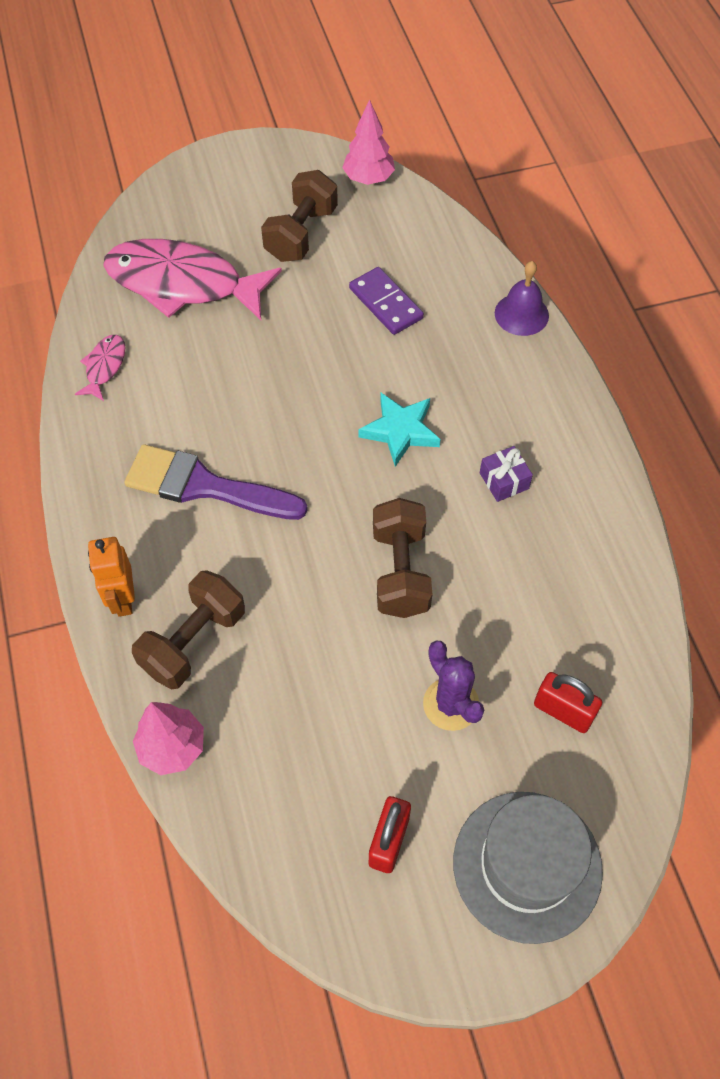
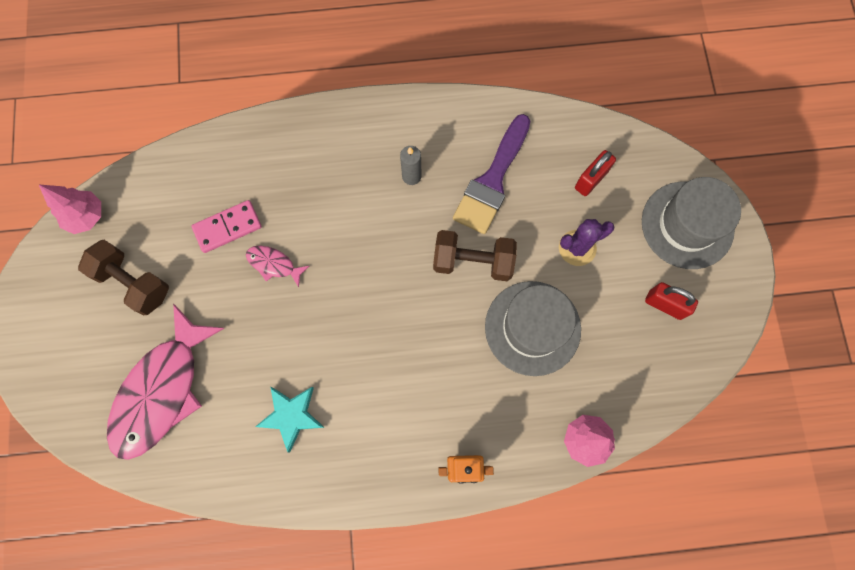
camera: 80 degrees left, 15 degrees up
pink fish [75,335,126,401] -> pink fish moved to [246,246,309,287]
purple brush [124,444,308,520] -> purple brush moved to [453,114,530,234]
brown dumbbell [132,570,245,689] -> none
purple domino [349,267,424,335] -> pink domino [192,200,262,253]
turquoise star [358,393,441,467] -> turquoise star moved to [255,387,325,453]
purple gift [480,446,533,502] -> grey candle [400,146,422,185]
purple bell [495,261,549,336] -> none
none -> grey hat [485,281,581,376]

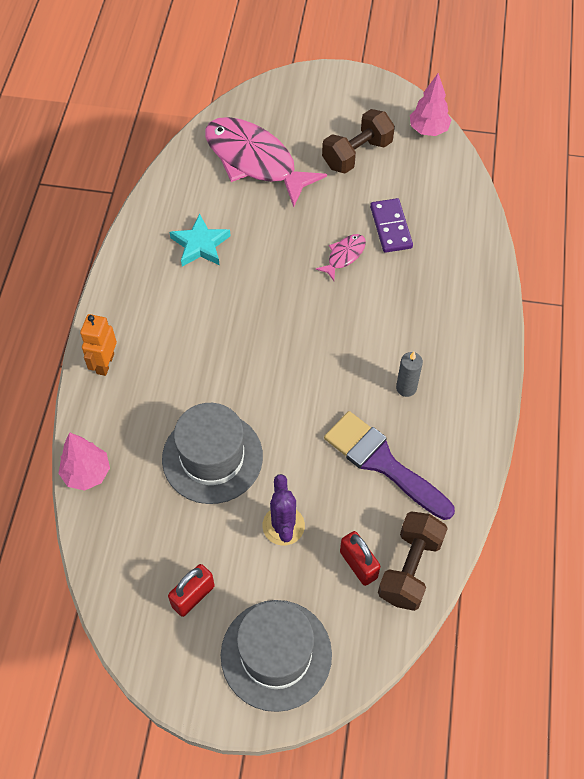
camera: 105 degrees right, 15 degrees down
pink domino [192,200,262,253] -> purple domino [370,198,413,253]
brown dumbbell [433,230,517,281] -> brown dumbbell moved to [378,511,448,611]

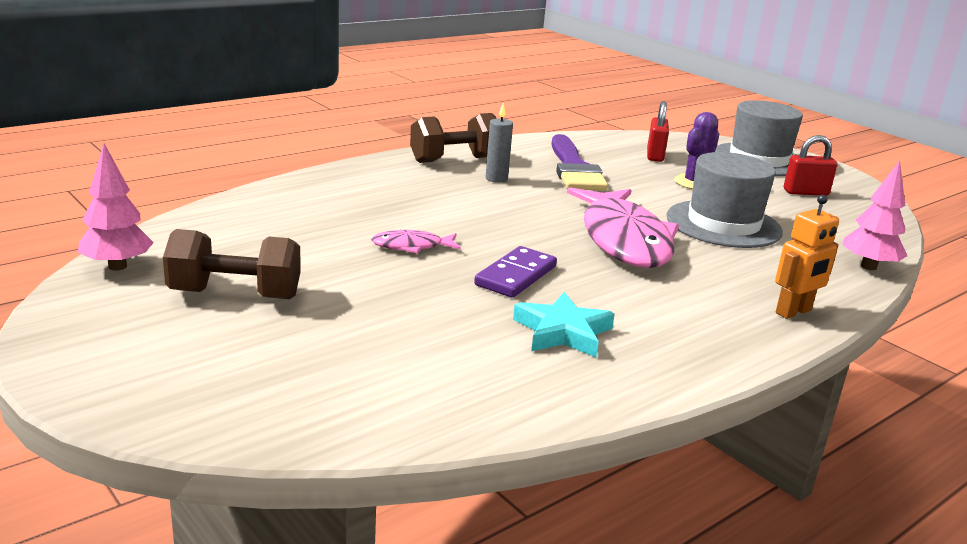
camera: 140 degrees left, 35 degrees down
pink fish [205,117,327,207] -> pink fish moved to [567,187,679,268]
purple domino [370,198,413,253] -> purple domino moved to [474,246,557,298]
brown dumbbell [378,511,448,611] -> brown dumbbell moved to [410,113,497,163]

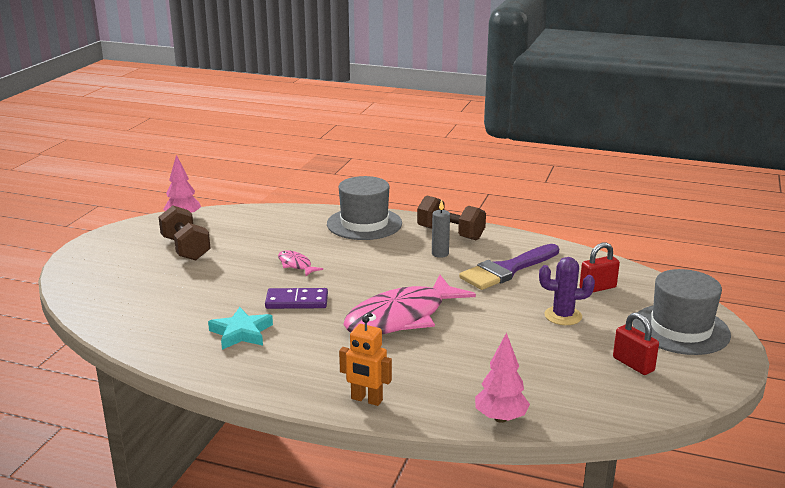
camera: 60 degrees right, 0 degrees up
grey hat [666,152,783,248] -> grey hat moved to [327,176,402,240]

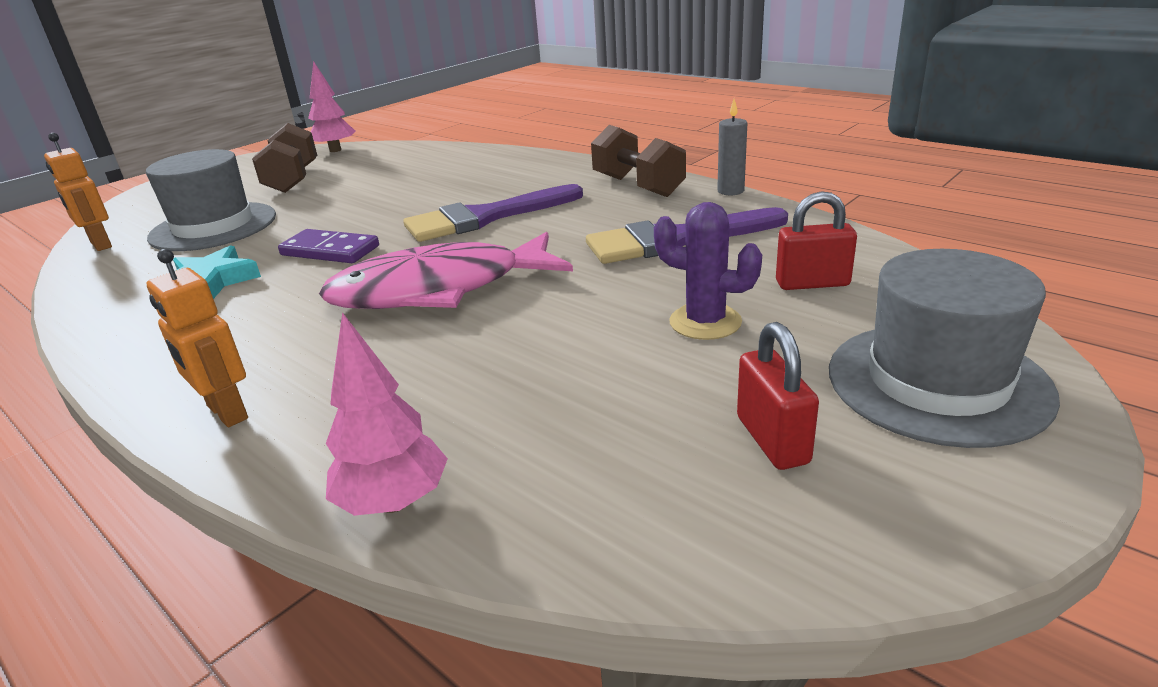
camera: 25 degrees right, 5 degrees up
pink fish [278,250,323,276] -> none
grey hat [327,176,402,240] -> grey hat moved to [146,149,276,251]
grey candle [432,200,450,258] -> grey candle moved to [717,99,747,195]
none -> orange robot [44,133,112,251]
none -> purple brush [403,184,583,242]

